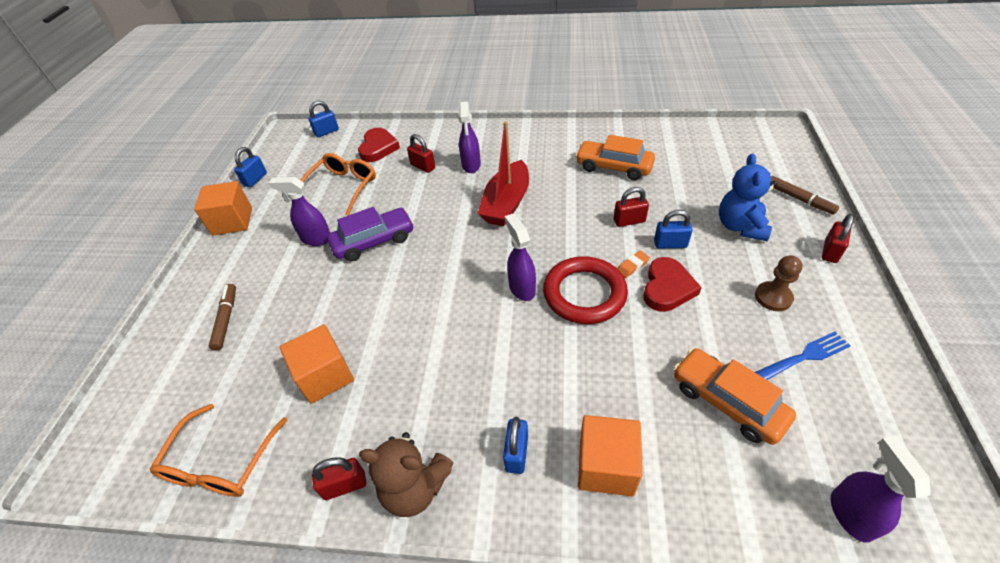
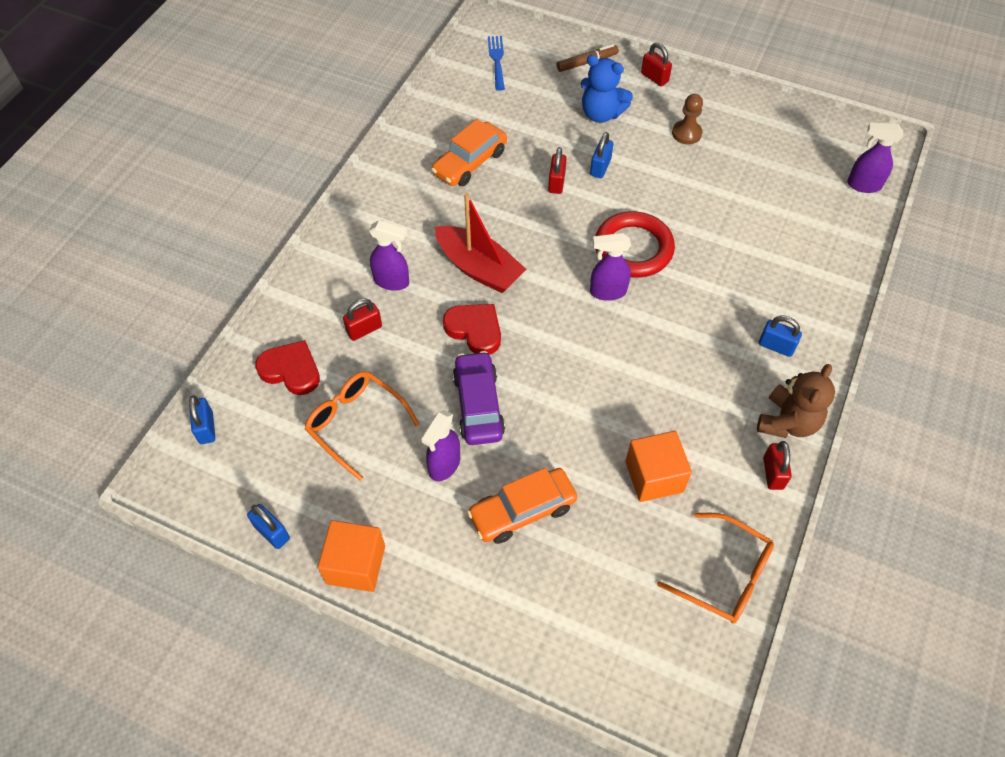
camera: 75 degrees left, 10 degrees up
brown marker [209,284,236,350] -> none
orange cube [578,415,642,496] -> none
orange eraser [617,251,650,278] -> none
red heart [643,257,702,312] -> red heart moved to [443,304,501,355]
orange car [674,348,796,445] -> orange car moved to [467,468,577,544]
blue fork [755,332,850,380] -> blue fork moved to [488,36,505,91]

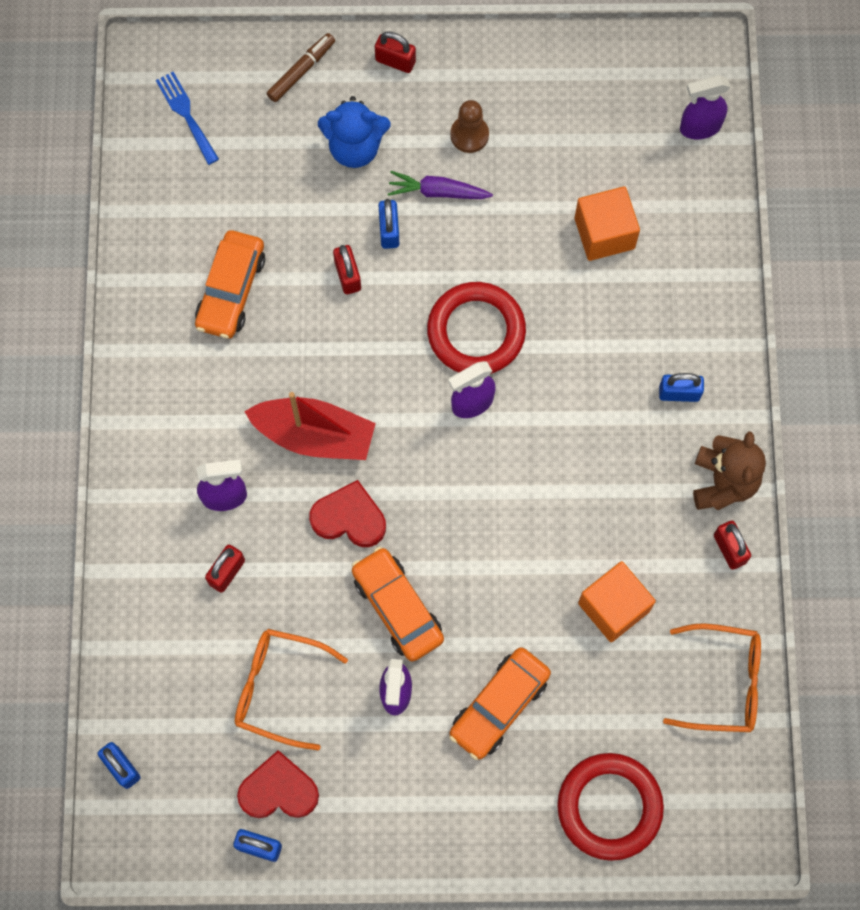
camera: 25 degrees left, 15 degrees up
red heart [255,340,320,395] -> red heart moved to [237,750,319,818]
orange cube [318,520,385,592] -> orange cube moved to [575,186,640,261]
purple car [453,351,505,445] -> orange car [352,547,444,662]
none -> purple carrot [388,171,493,199]
none -> red ring [557,753,664,861]

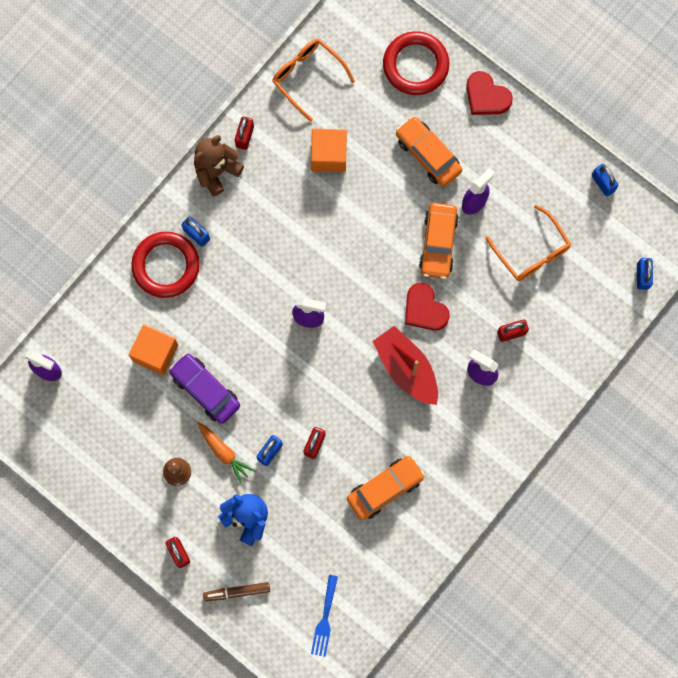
camera: 140 degrees left, 5 degrees up
red heart [237,750,319,818] -> red heart moved to [466,71,513,115]
purple carrot [388,171,493,199] -> orange carrot [197,422,255,484]
red ring [427,282,526,374] -> red ring moved to [131,232,200,298]
orange car [449,647,551,760] -> orange car turned 120 degrees counterclockwise [396,116,462,186]
none -> purple car [169,353,240,424]

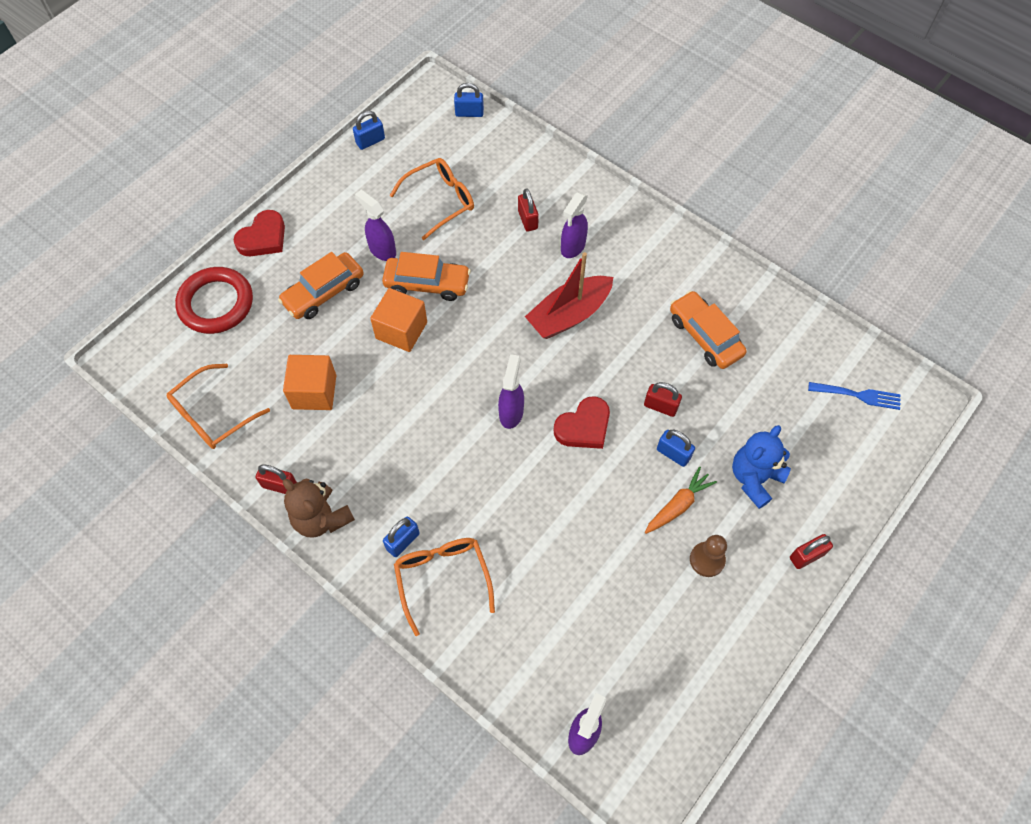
camera: 90 degrees left, 15 degrees down
orange cube [129,324,178,375] -> orange cube moved to [370,288,427,352]
red ring [131,232,200,298] -> orange glasses [394,538,495,636]
purple car [169,353,240,424] -> none
brown marker [203,582,270,601] -> none
red heart [405,282,450,330] -> red heart moved to [554,397,610,449]

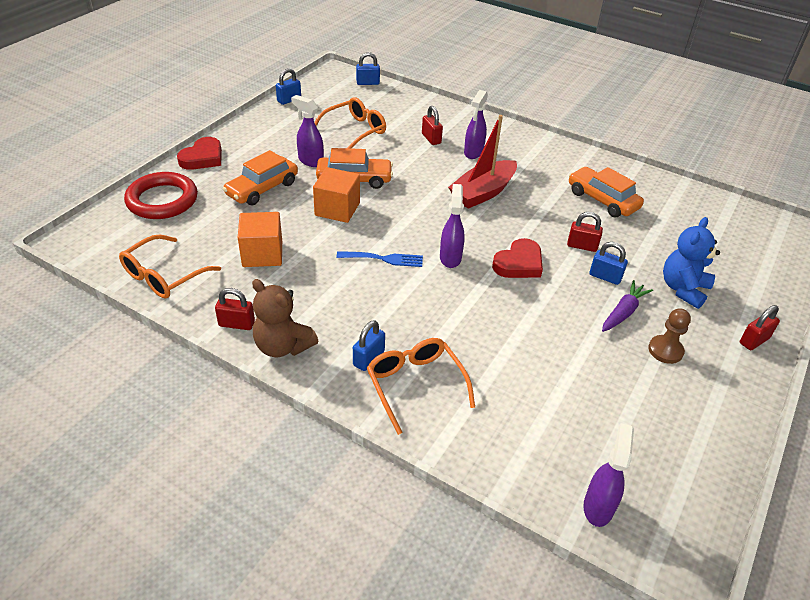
camera: 10 degrees left, 20 degrees down
orange carrot [645,467,717,534] -> purple carrot [602,280,653,332]
blue fork [808,382,901,410] -> blue fork moved to [336,251,423,267]

